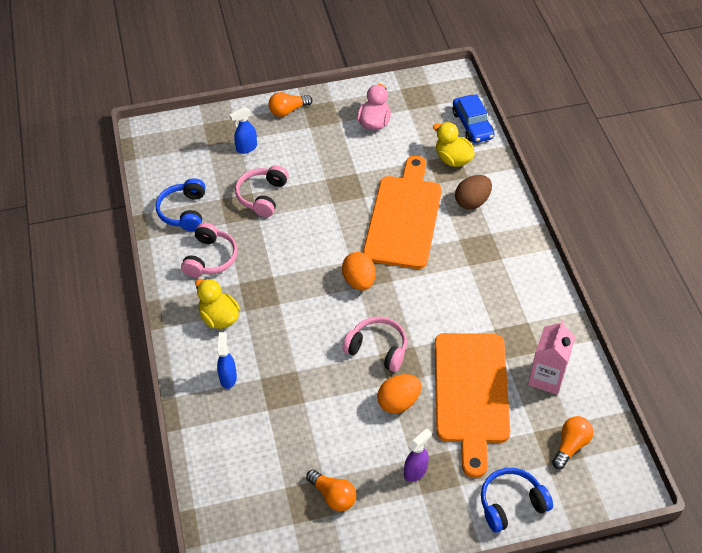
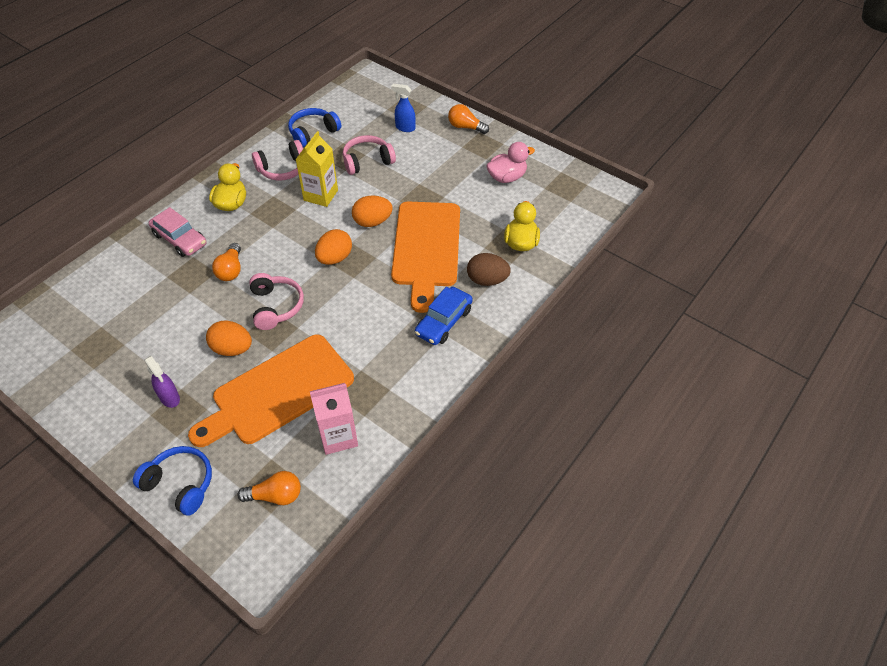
camera: 50 degrees right, 0 degrees up
blue spray bottle [217,332,237,389] -> pink car [149,207,207,257]
orange light bulb [306,469,356,511] -> orange light bulb moved to [212,243,241,281]
orange cutting board [363,156,442,269] -> orange cutting board turned 120 degrees clockwise [391,202,460,313]
purple spray bottle [404,428,432,482] -> purple spray bottle turned 45 degrees clockwise [144,356,180,408]
blue car [453,94,495,143] -> blue car moved to [415,287,473,345]
none -> yellow carton [295,131,338,207]
none -> orange egg [352,196,393,227]

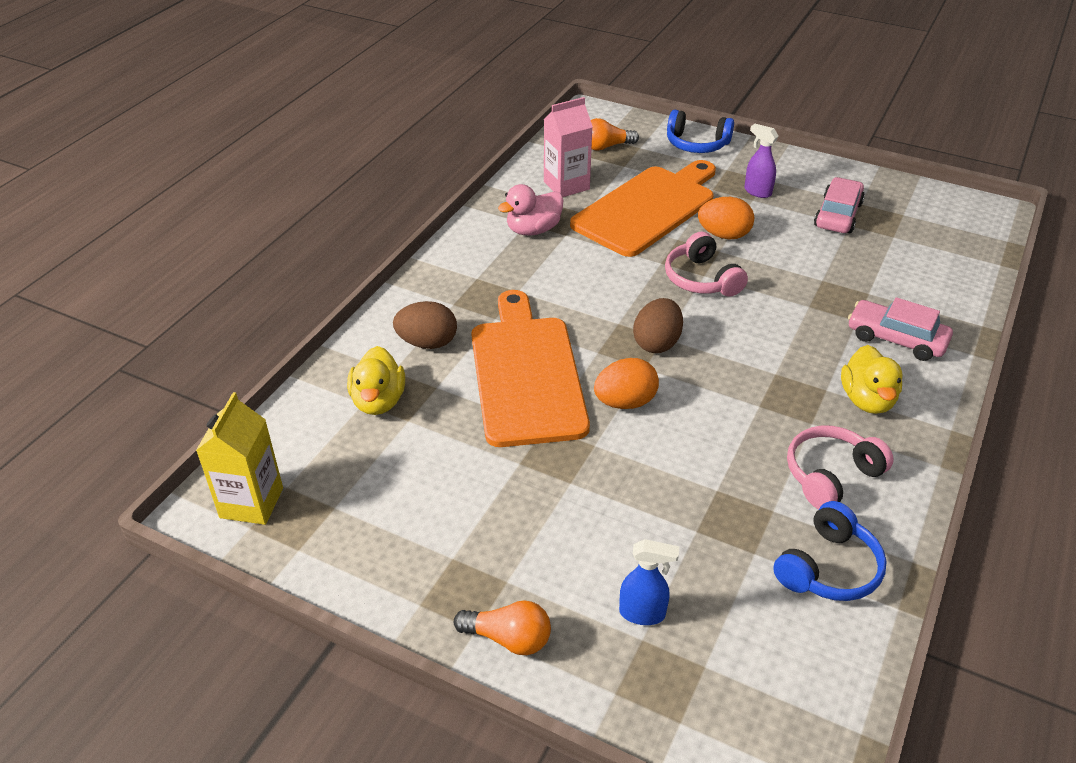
camera: 170 degrees right, 10 degrees down
orange light bulb [212,243,241,281] -> none
yellow carton [295,131,338,207] -> yellow carton moved to [196,392,283,525]
orange egg [315,229,352,265] -> brown egg [633,298,683,353]
pink headphones [343,135,396,175] -> none
blue car [415,287,473,345] -> none
pink duck [486,142,535,183] -> pink duck moved to [498,184,564,235]
none -> pink car [814,177,865,233]

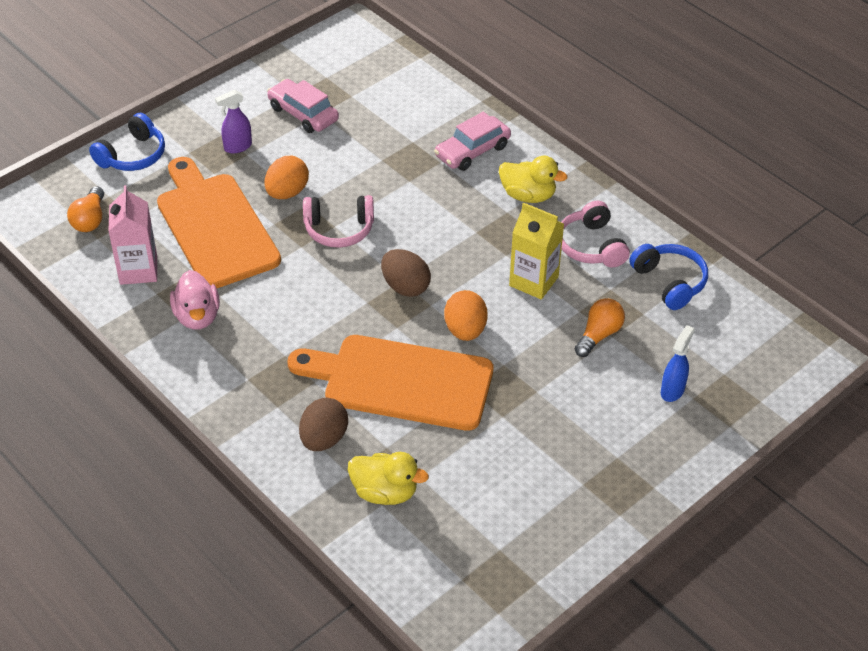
camera: 70 degrees left, 5 degrees up
yellow carton [196,392,283,525] -> yellow carton moved to [509,202,564,299]
orange light bulb [454,600,551,655] -> orange light bulb moved to [575,298,625,357]

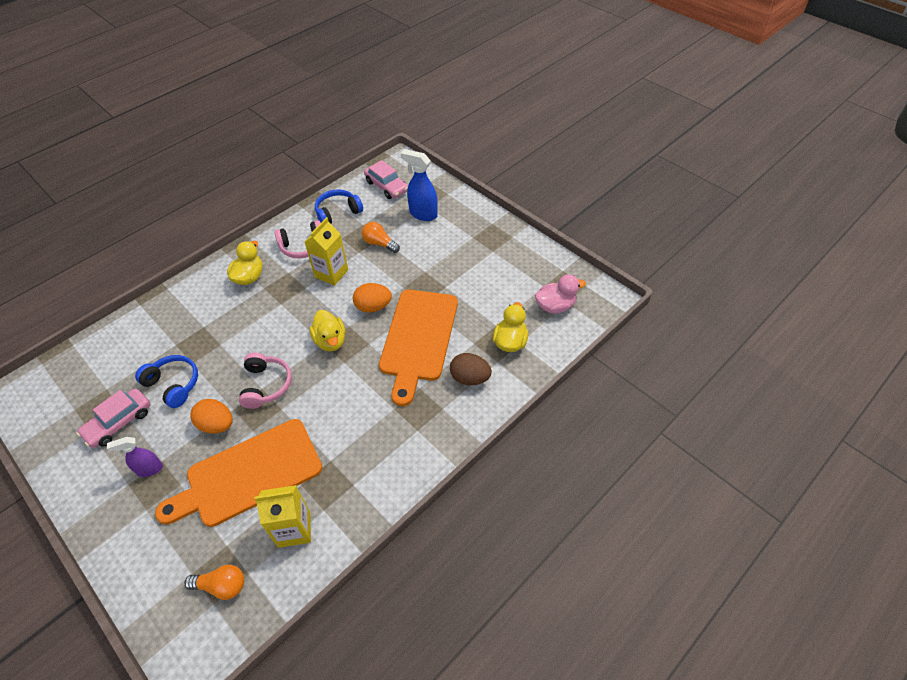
camera: 90 degrees left, 5 degrees up
blue headphones [89,113,165,171] -> blue headphones moved to [135,355,198,408]
pink carton [108,185,157,285] -> yellow carton [254,485,311,548]
pink duck [170,270,220,329] -> pink duck moved to [535,274,586,314]
purple spray bottle [215,90,252,153] -> purple spray bottle turned 105 degrees clockwise [107,437,163,477]
brown egg [381,249,431,297] -> yellow duck [309,310,346,352]
pink car [434,112,511,171] -> pink car moved to [364,160,408,199]
blue spray bottle [661,325,695,402] -> blue spray bottle [400,149,438,221], size x1.57

